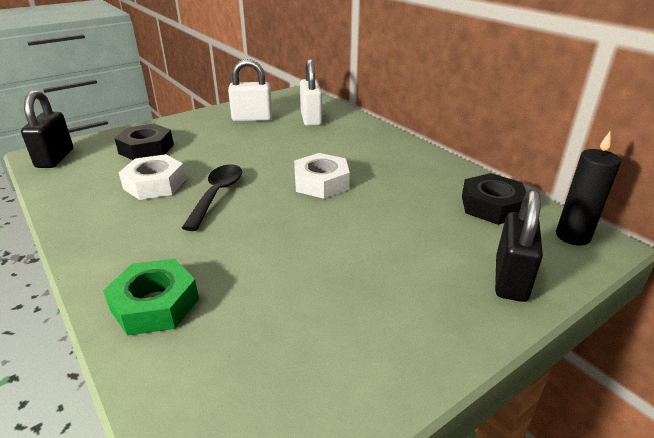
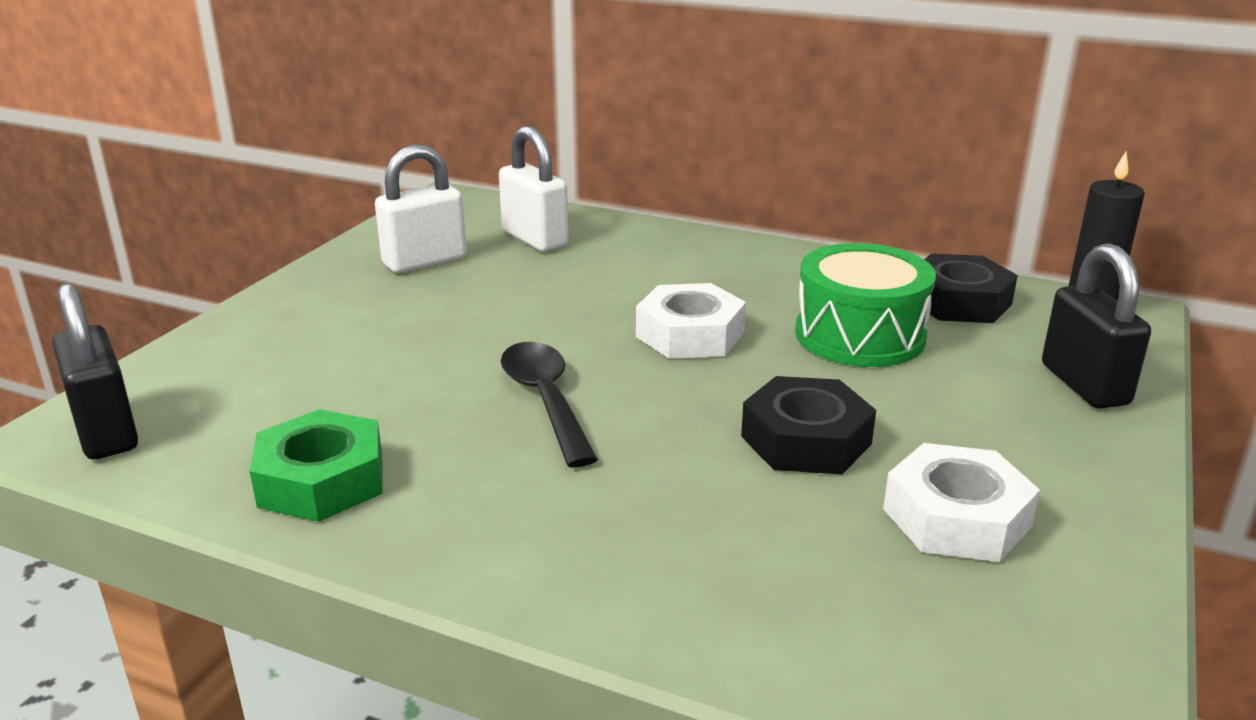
camera: 30 degrees left, 5 degrees down
green nut [103,259,199,336] -> green nut moved to [250,409,382,522]
black nut [114,124,174,160] -> black nut moved to [741,376,876,474]
white nut [119,154,186,200] -> white nut moved to [883,443,1040,562]
none -> green drum [795,243,936,367]

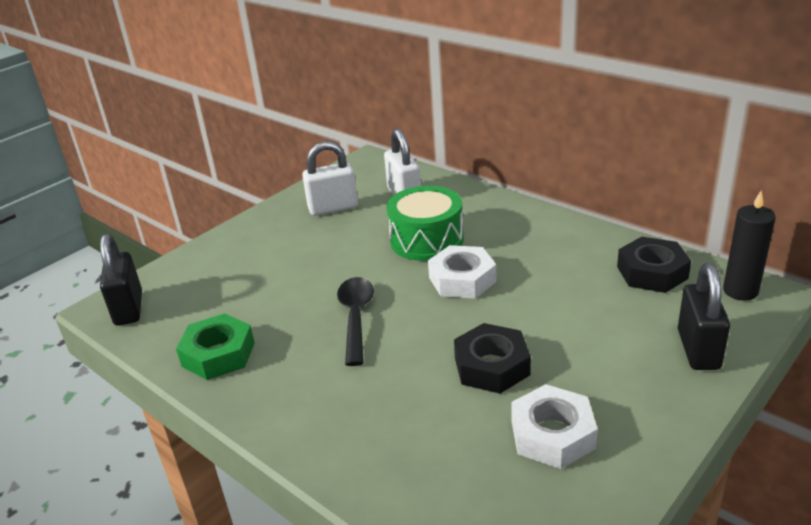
camera: 20 degrees right, 5 degrees up
green drum [795,243,936,367] -> green drum moved to [387,186,464,261]

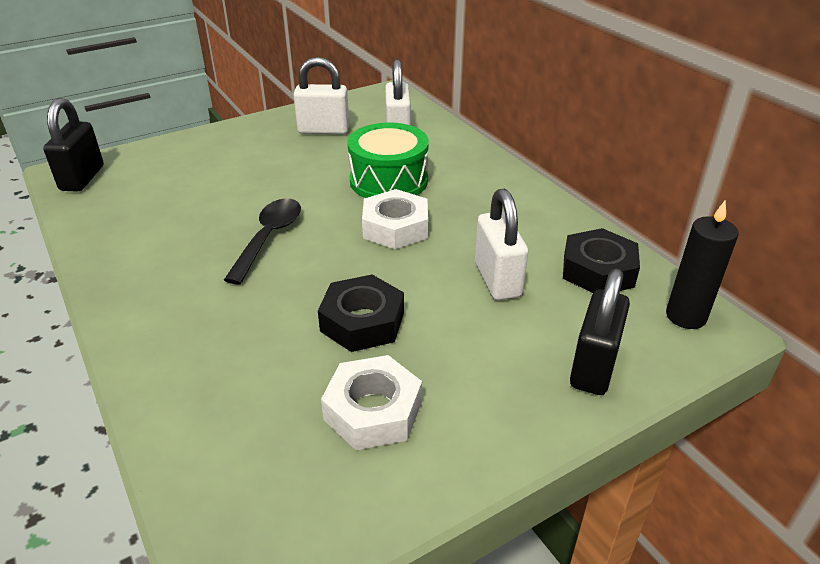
camera: 15 degrees right, 5 degrees up
green nut [176,313,255,380] -> none
none -> white padlock [475,189,528,300]

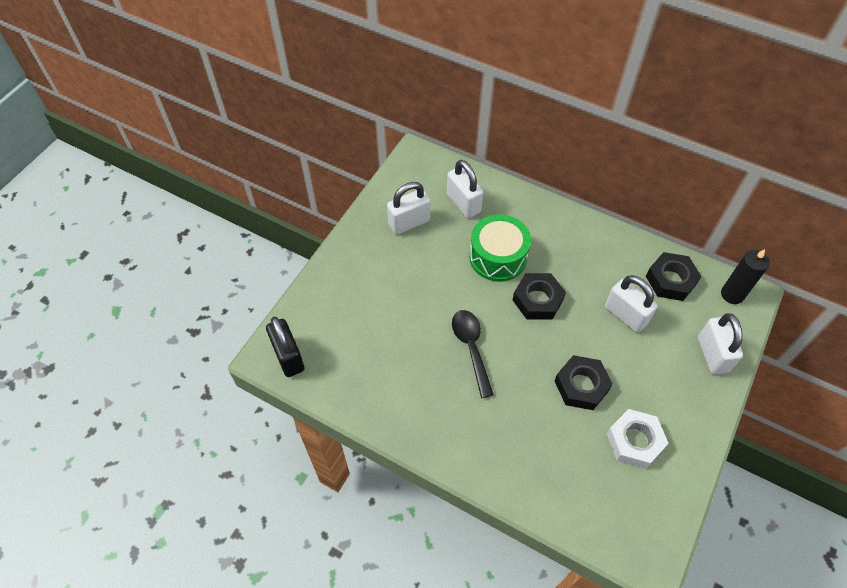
camera: 30 degrees left, 20 degrees up
white nut [362,189,428,249] -> black nut [513,273,566,320]
black padlock [570,269,630,395] -> white padlock [698,313,743,375]

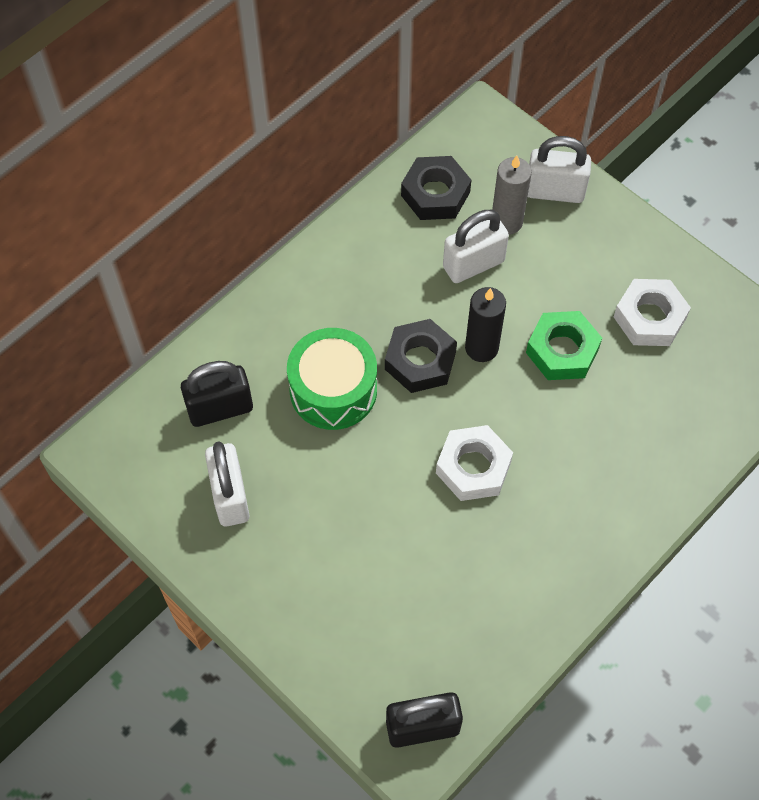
camera: 75 degrees left, 5 degrees up
white padlock [447,160,483,218] -> black padlock [181,361,253,427]
black spoon [452,310,494,398] -> white nut [436,425,513,501]
black nut [555,355,613,410] -> green nut [526,311,602,380]
black candle [721,249,770,304] -> black candle moved to [465,287,506,362]
none -> grey candle [492,156,532,235]

